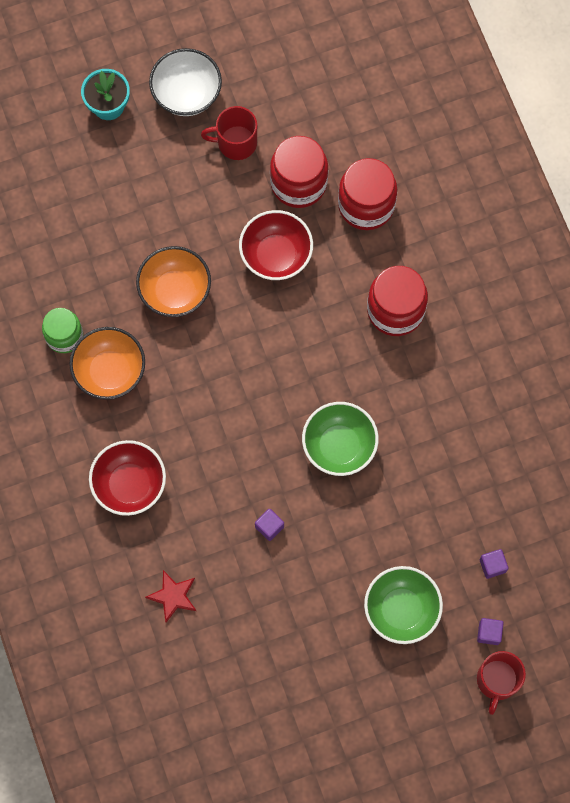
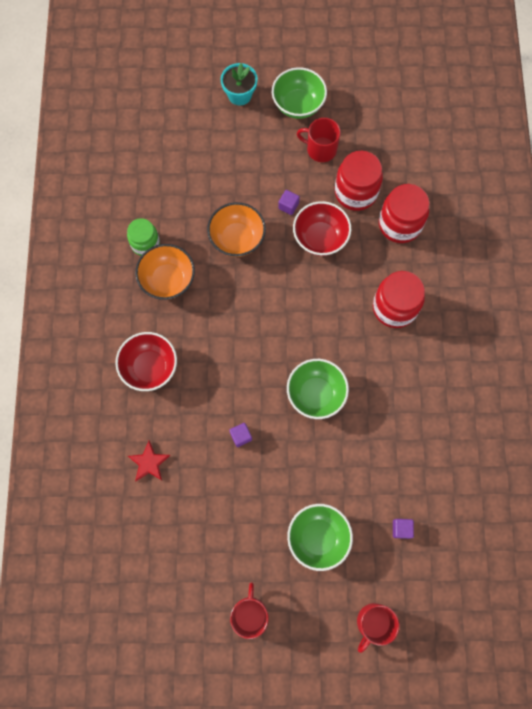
camera: 20 degrees right, 0 degrees up
white bowl [149,48,222,116] -> green bowl [272,67,327,119]
purple cube [477,618,504,645] -> purple cube moved to [278,190,300,215]
none -> red mug [230,582,269,639]

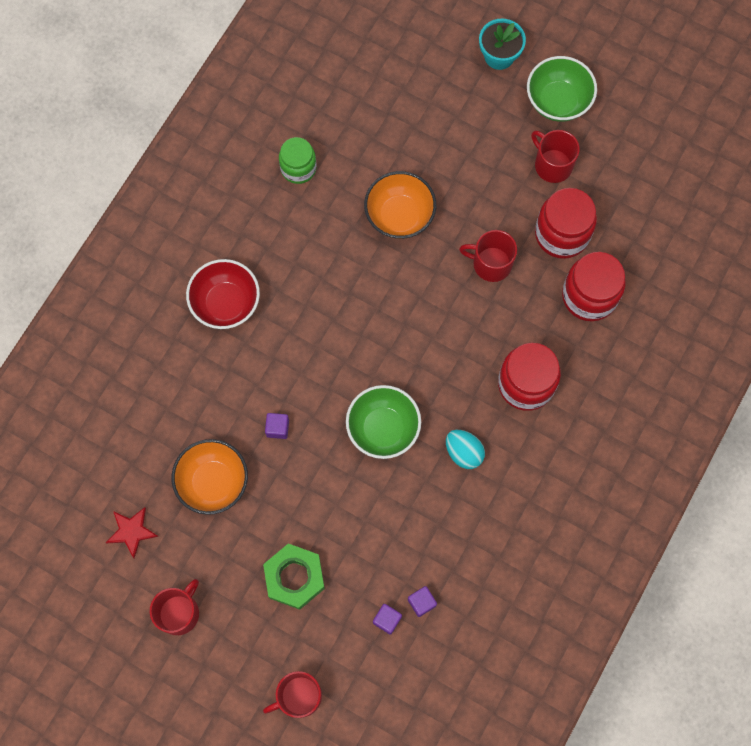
camera: 30 degrees right, 0 degrees up
red star [128,441,171,481] -> red star moved to [106,507,158,558]
orange bowl [135,244,195,300] -> orange bowl moved to [171,439,248,515]
purple cube [278,190,300,215] -> purple cube moved to [408,586,437,617]
green bowl [287,504,353,571] -> green nut [263,543,325,610]
red bowl [293,201,351,256] -> red mug [459,230,517,282]
none -> turquoise egg [446,430,485,469]

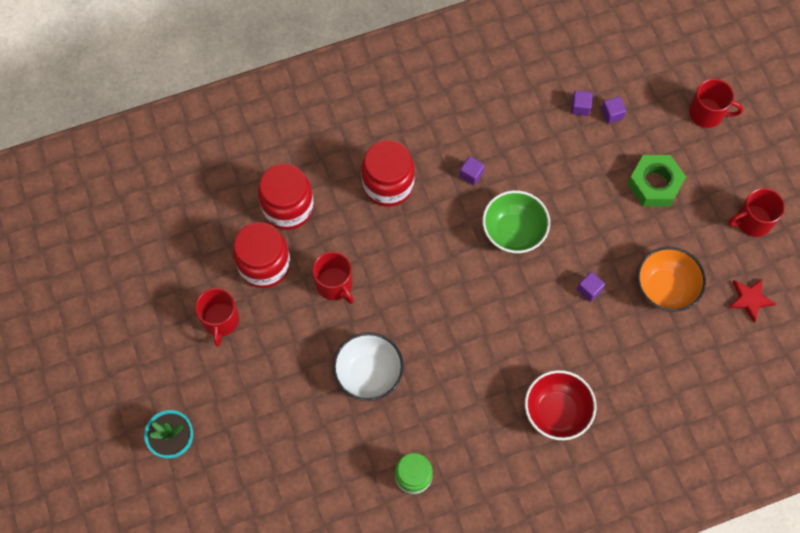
camera: 140 degrees left, 5 degrees down
orange bowl [364,171,436,239] -> white bowl [333,332,404,401]
turquoise egg [446,430,485,469] -> purple cube [459,156,485,185]
green bowl [527,56,597,122] -> none

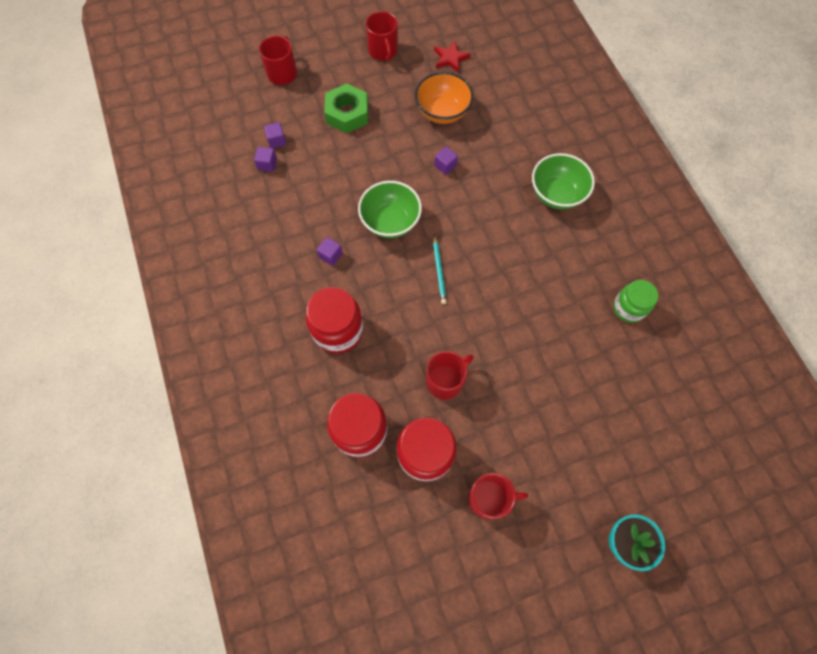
camera: 90 degrees left, 0 degrees up
white bowl [333,332,404,401] -> none
red bowl [525,370,596,440] -> green bowl [532,153,595,209]
none -> turquoise pencil [433,235,447,304]

